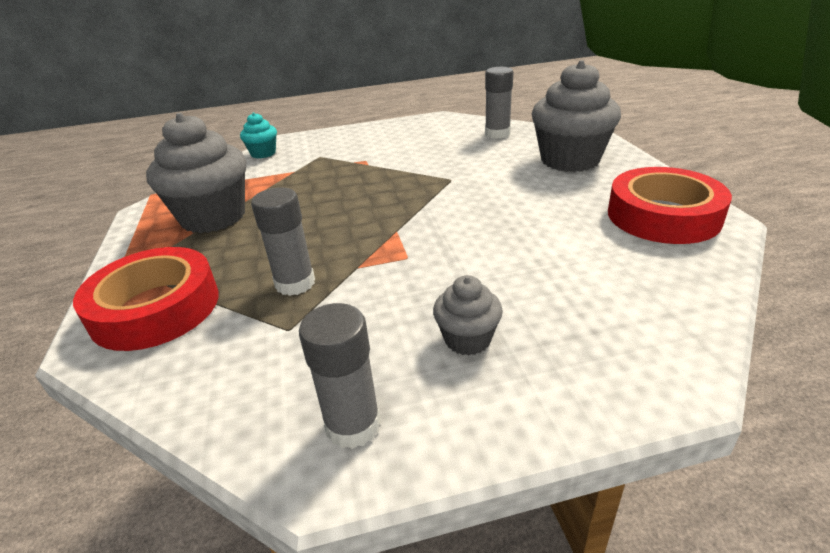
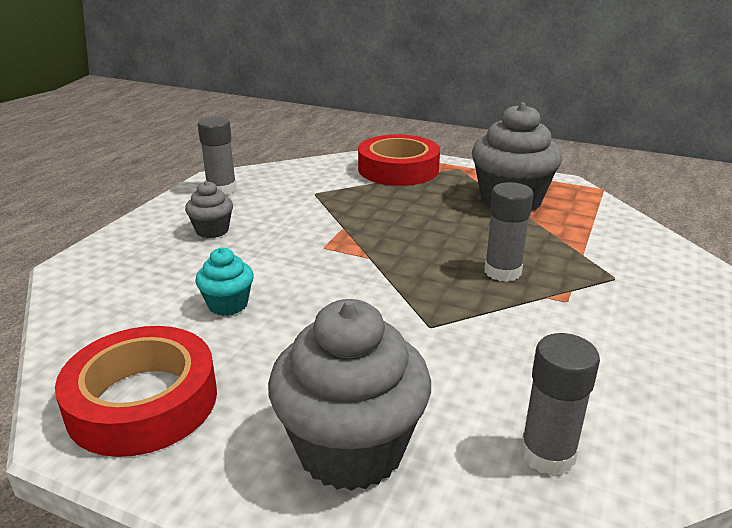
camera: 125 degrees right, 5 degrees down
turquoise cupcake [240,112,277,158] -> turquoise cupcake moved to [195,248,254,316]
grey glue stick [251,187,315,296] -> grey glue stick moved to [484,182,533,282]

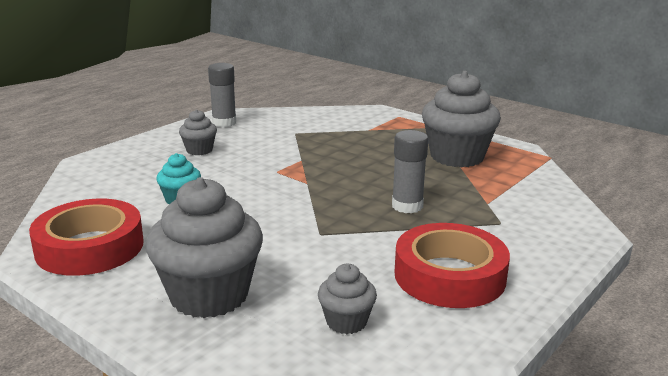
camera: 15 degrees right, 5 degrees down
red tape [358,134,440,186] -> red tape moved to [395,223,510,308]
grey glue stick [520,333,600,476] -> grey cupcake [318,264,377,334]

